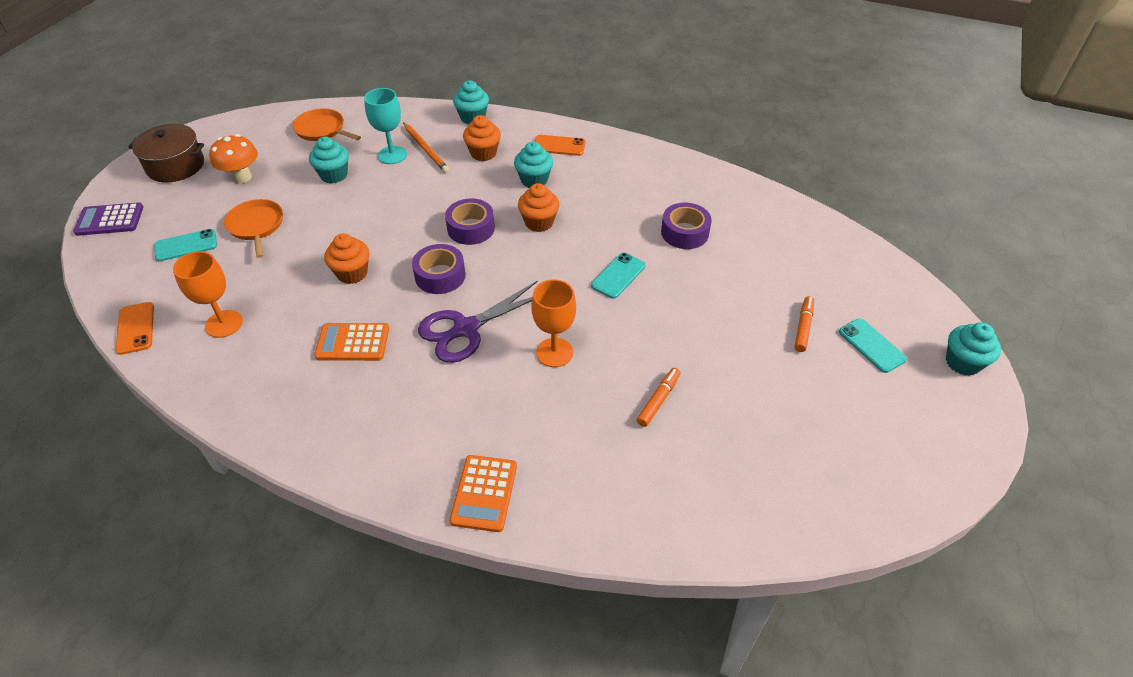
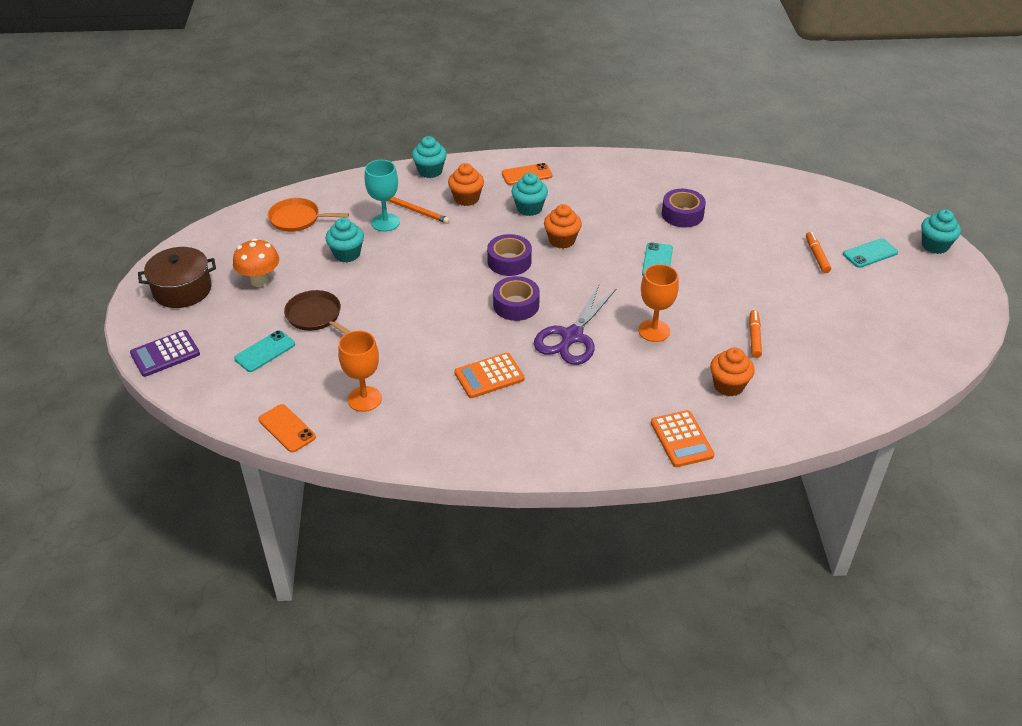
camera: 25 degrees left, 5 degrees down
orange pan [224,199,283,258] -> brown pan [284,290,351,334]
orange cupcake [324,234,370,284] -> orange cupcake moved to [710,347,755,397]
turquoise phone [839,318,907,373] -> turquoise phone turned 60 degrees counterclockwise [843,238,898,268]

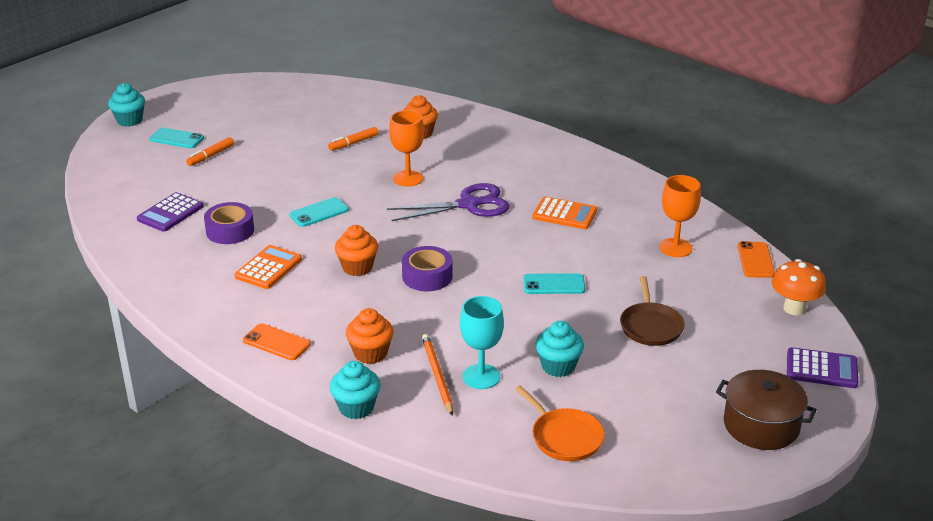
camera: 135 degrees left, 10 degrees down
orange mushroom [233,238,279,287] -> orange mushroom moved to [772,259,826,315]
turquoise phone [234,330,295,372] -> turquoise phone moved to [523,273,585,294]
purple tape [493,276,540,321] -> none
turquoise cupcake [511,173,548,216] -> none
orange calculator [651,410,714,467] -> orange calculator moved to [234,245,302,289]
none -> purple calculator [137,192,203,232]

